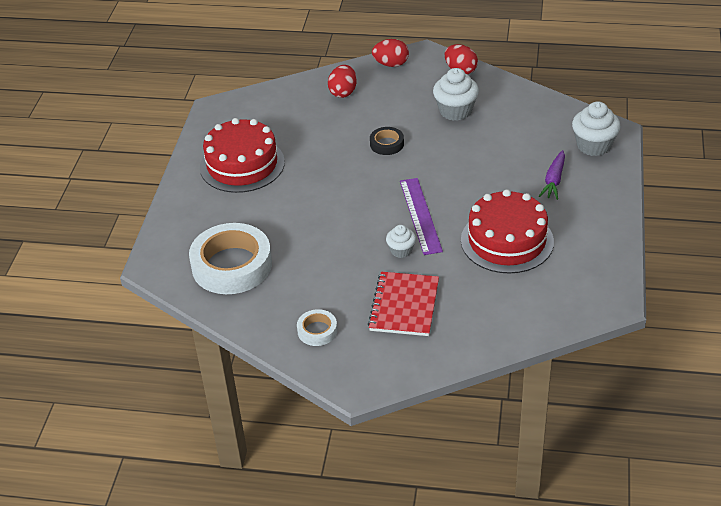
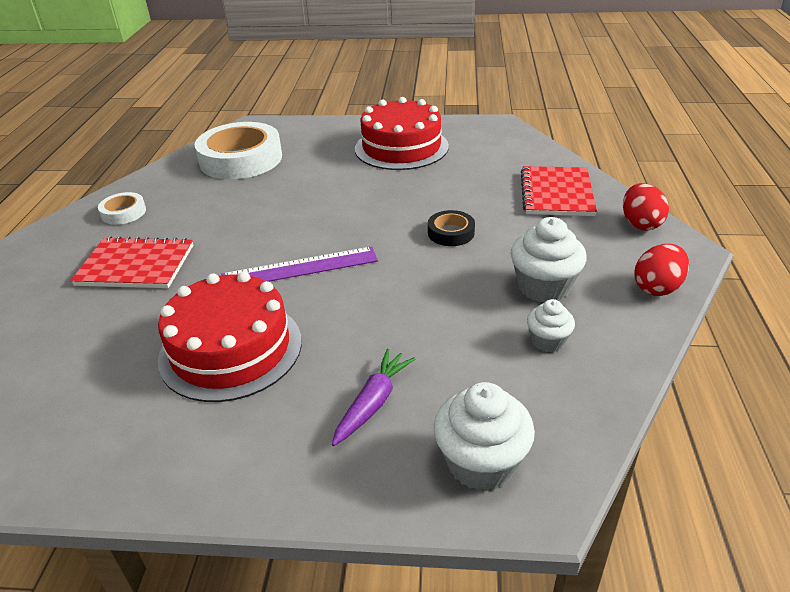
camera: 85 degrees right, 5 degrees down
red egg [328,65,357,98] -> red notebook [521,166,597,216]
white cupcake [386,225,416,258] -> white cupcake moved to [527,299,575,352]
purple carrot [539,150,565,200] -> purple carrot turned 105 degrees clockwise [332,349,415,446]

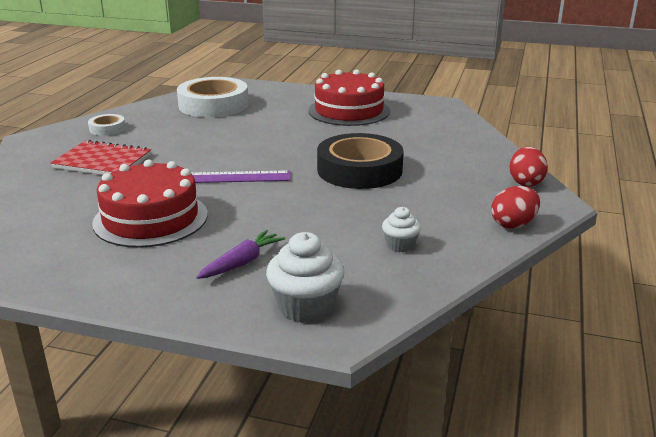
camera: 10 degrees right, 10 degrees down
black tape [428,210,475,246] -> black tape [317,133,404,189], size x2.14
white cupcake [511,217,587,302] -> none
red notebook [521,166,597,216] -> none

